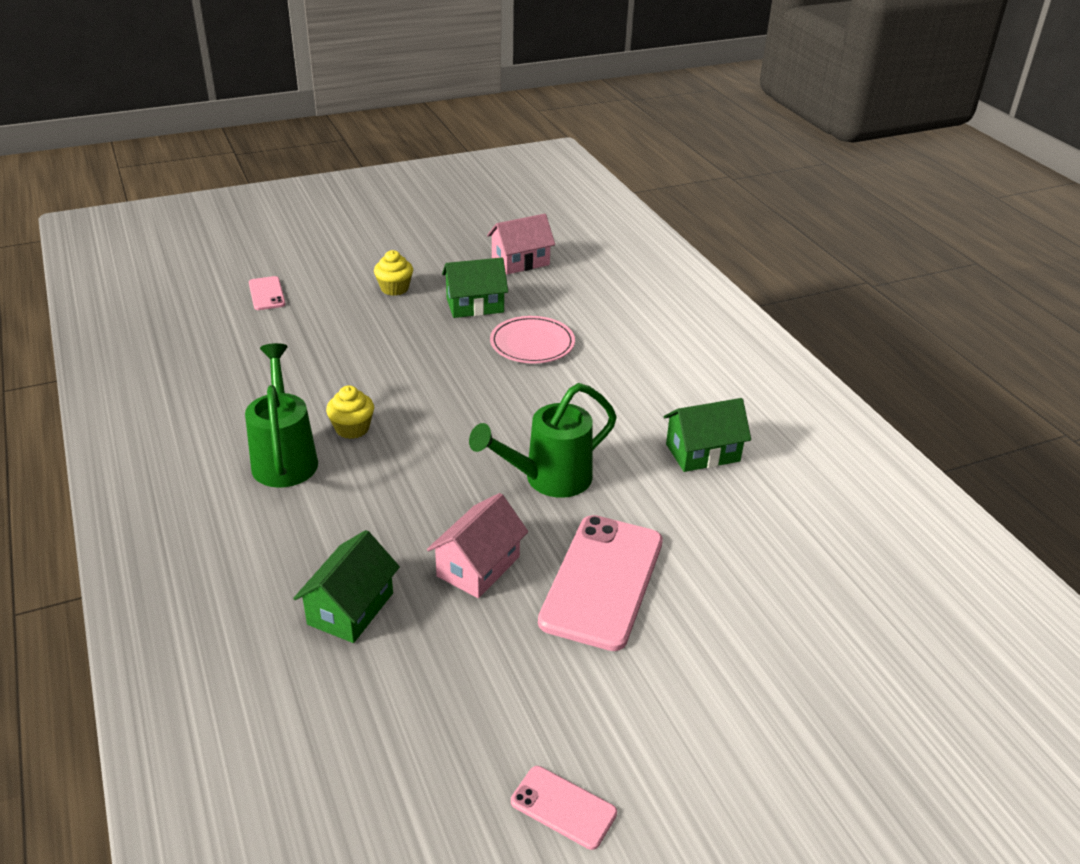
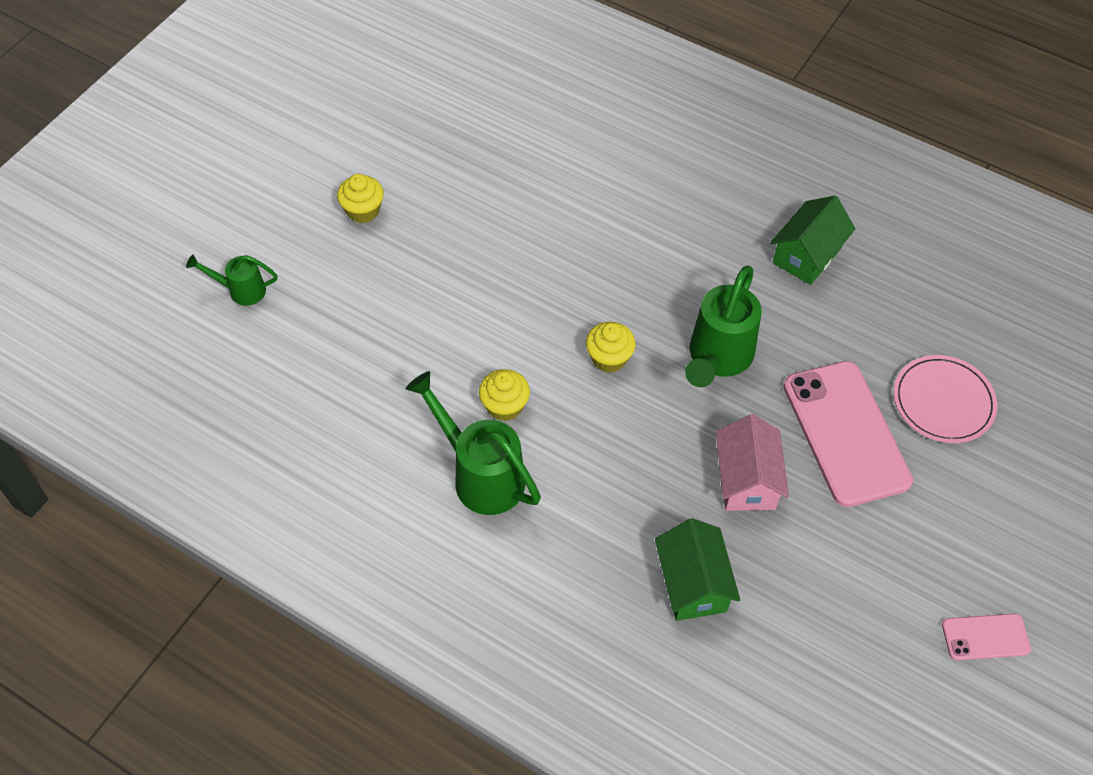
camera: 35 degrees left, 20 degrees up
pink phone [249,276,286,310] -> green watering can [186,255,278,306]
green house [442,257,508,318] -> none
pink house [487,214,555,274] -> none
pink plate [490,316,575,363] -> pink plate moved to [894,355,998,443]
none -> yellow cupcake [586,322,636,373]

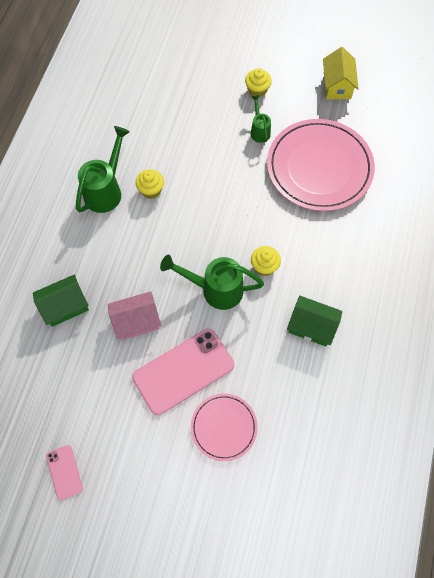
camera: 75 degrees right, 10 degrees up
green watering can [186,255,278,306] -> green watering can moved to [251,95,271,143]
yellow cupcake [586,322,636,373] -> yellow cupcake moved to [251,246,281,276]
none -> pink plate [267,119,375,211]
none -> yellow house [323,47,359,99]

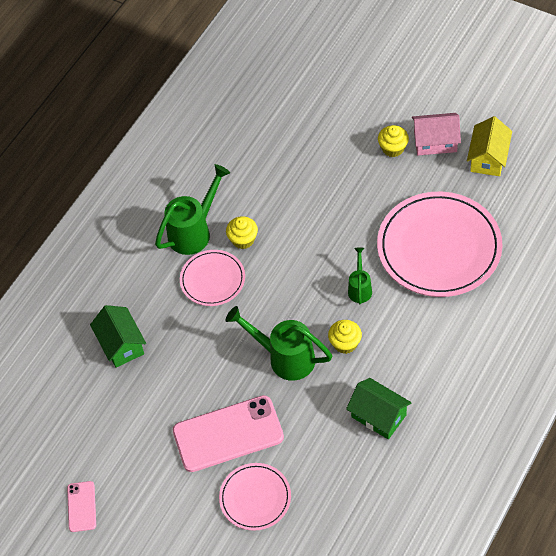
camera: 20 degrees right, 10 degrees down
green house [33,275,89,327] -> green house turned 75 degrees clockwise [90,305,146,368]
pink house [108,291,161,340] -> pink house moved to [412,113,461,155]
green watering can [251,95,271,143] -> green watering can moved to [348,248,372,304]
none -> pink plate [180,250,245,306]

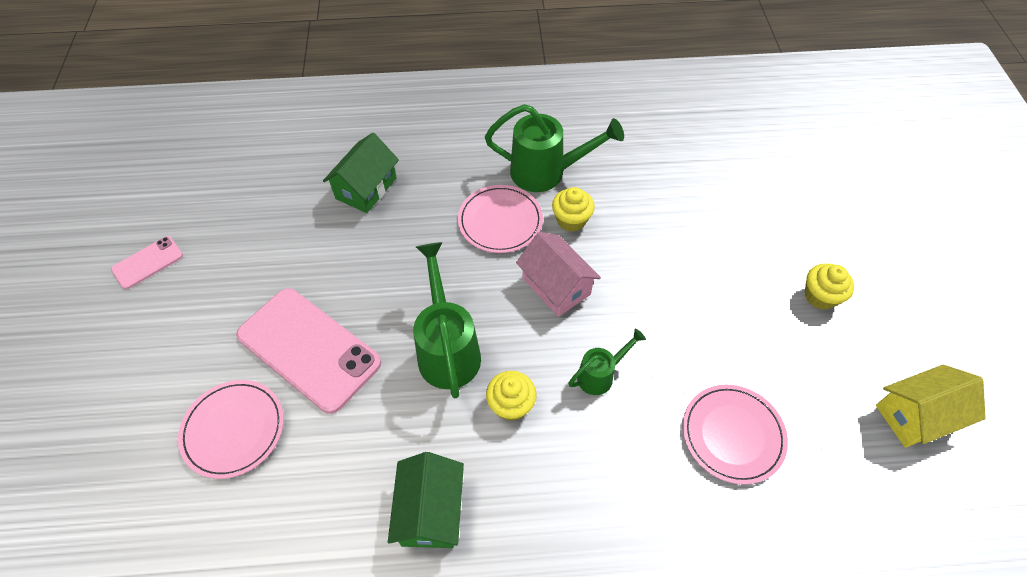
camera: 50 degrees right, 0 degrees up
pink plate [377,192,503,297] -> pink plate [683,385,788,485], size x0.53
pink house [412,113,461,155] -> pink house moved to [516,232,601,317]

